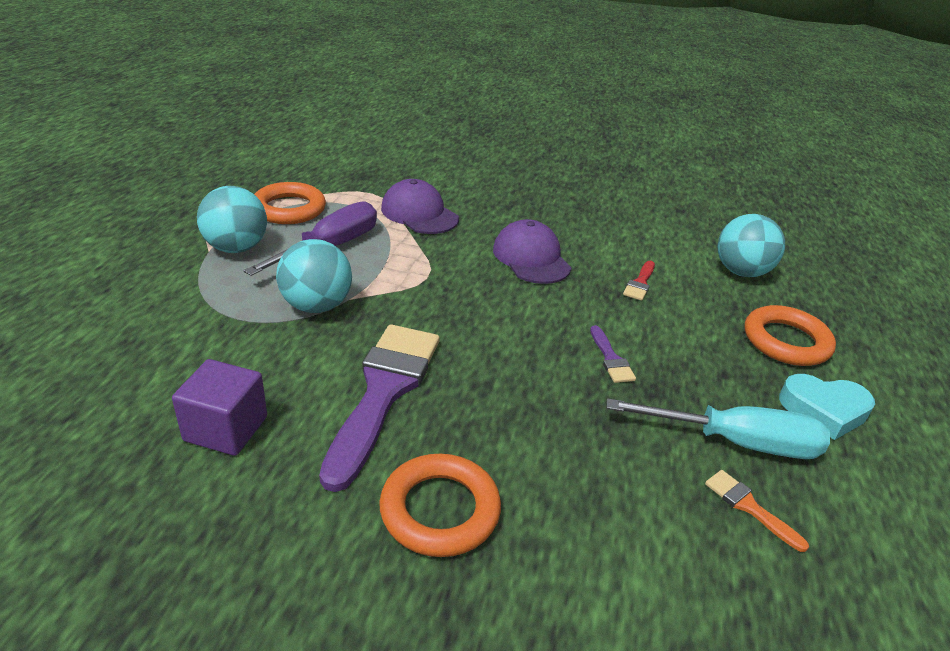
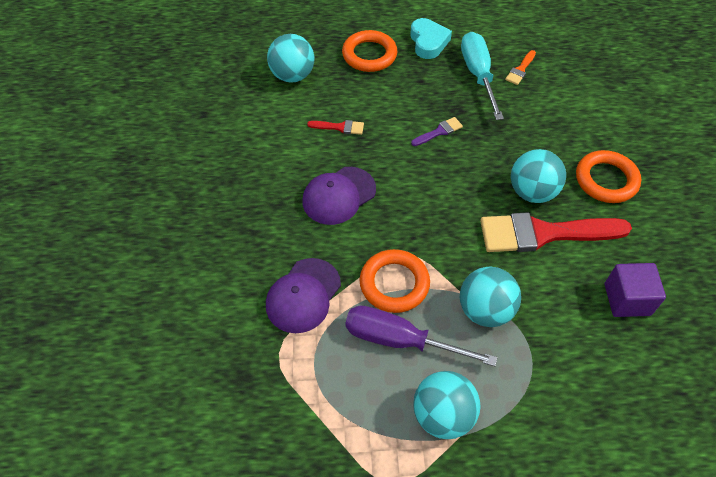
camera: 105 degrees left, 20 degrees up
orange ring [254,182,326,224] -> orange ring moved to [360,249,430,313]
purple brush [319,324,440,492] -> red brush [480,212,632,252]
none -> turquoise ball [511,149,566,203]

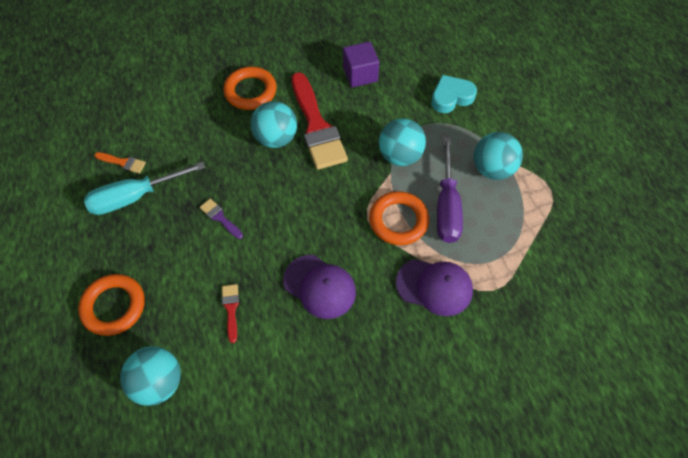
camera: 105 degrees left, 5 degrees up
turquoise heart [410,18,452,59] -> turquoise heart moved to [431,75,477,113]

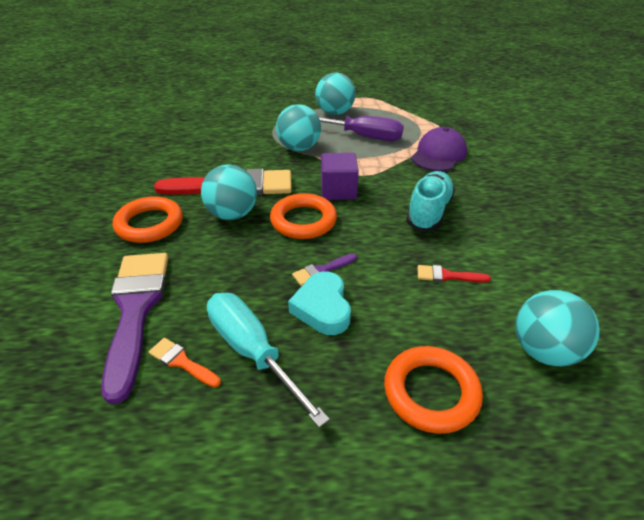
camera: 75 degrees left, 20 degrees down
turquoise screwdriver [84,162,205,215] -> turquoise screwdriver turned 150 degrees clockwise [207,293,330,428]
orange brush [95,152,146,174] -> orange brush turned 90 degrees counterclockwise [149,338,221,388]
purple cap [283,255,356,319] -> turquoise shoe [406,171,455,231]
purple cube [343,42,379,87] -> purple cube moved to [321,153,359,200]
orange ring [369,191,429,245] -> orange ring moved to [270,193,337,239]
turquoise heart [431,75,477,113] -> turquoise heart moved to [288,272,351,335]
none -> purple brush [101,253,168,404]

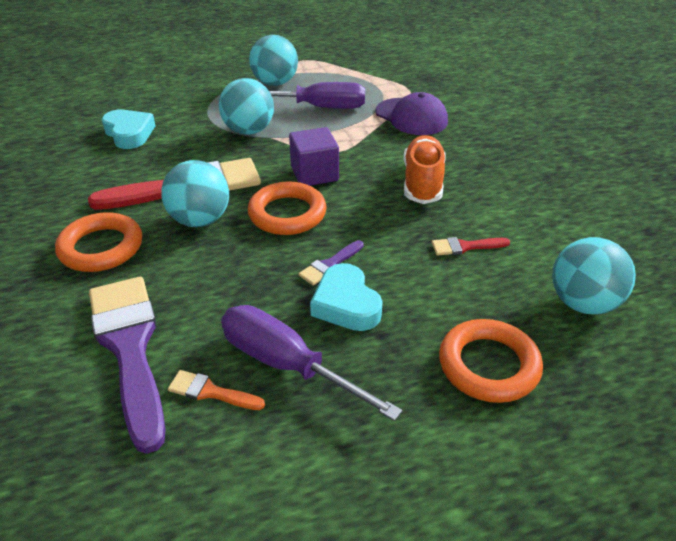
camera: 15 degrees left, 0 degrees up
turquoise screwdriver [207,293,330,428] -> purple screwdriver [221,305,402,421]
turquoise shoe [406,171,455,231] -> orange shoe [403,135,446,204]
purple cap [411,127,467,171] -> purple cap turned 120 degrees clockwise [376,92,448,135]
none -> turquoise heart [102,110,156,149]

